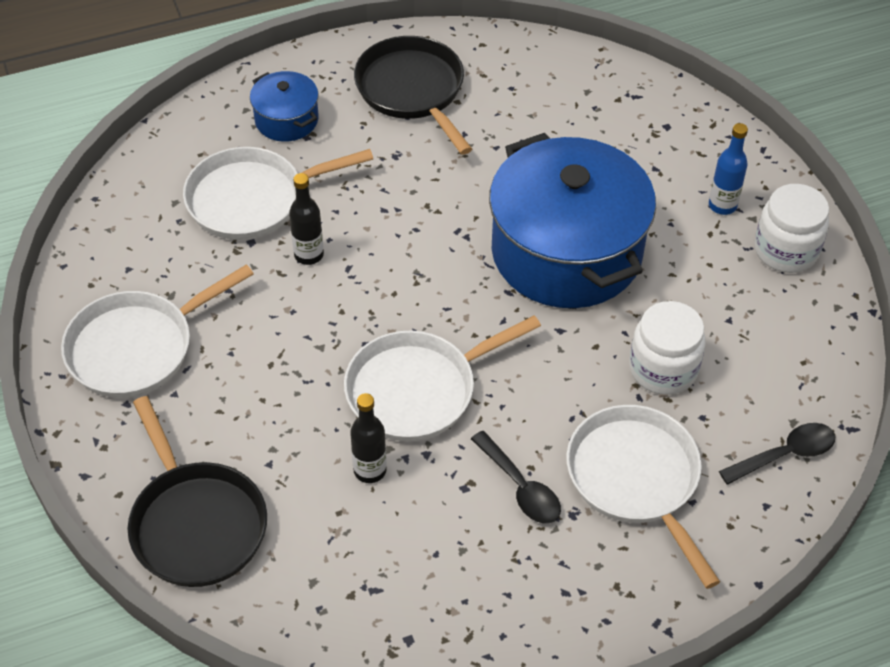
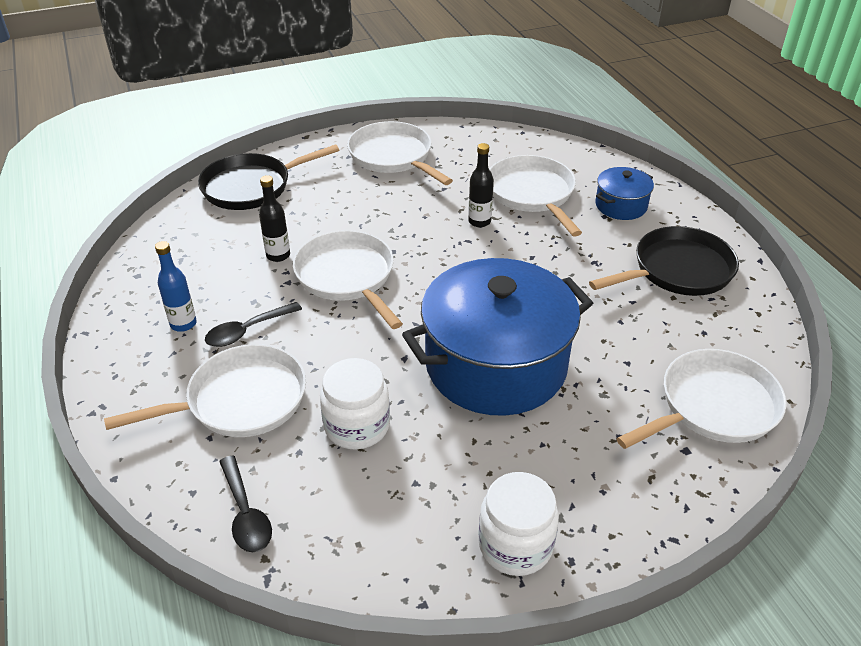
camera: 90 degrees right, 10 degrees down
blue bottle [709,123,748,215] -> blue bottle moved to [155,241,197,332]
none -> white pan [616,349,787,449]

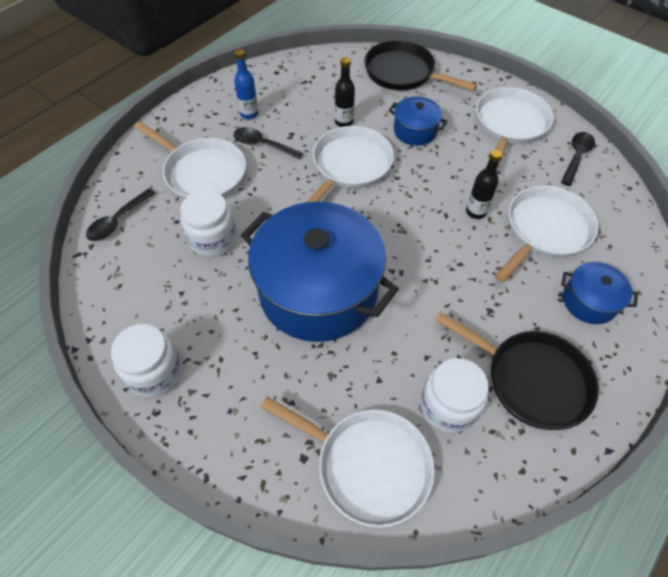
camera: 60 degrees right, 15 degrees up
none -> blue pot [389,97,448,146]
none -> white jar [421,358,489,433]
none -> black spoon [561,132,595,186]

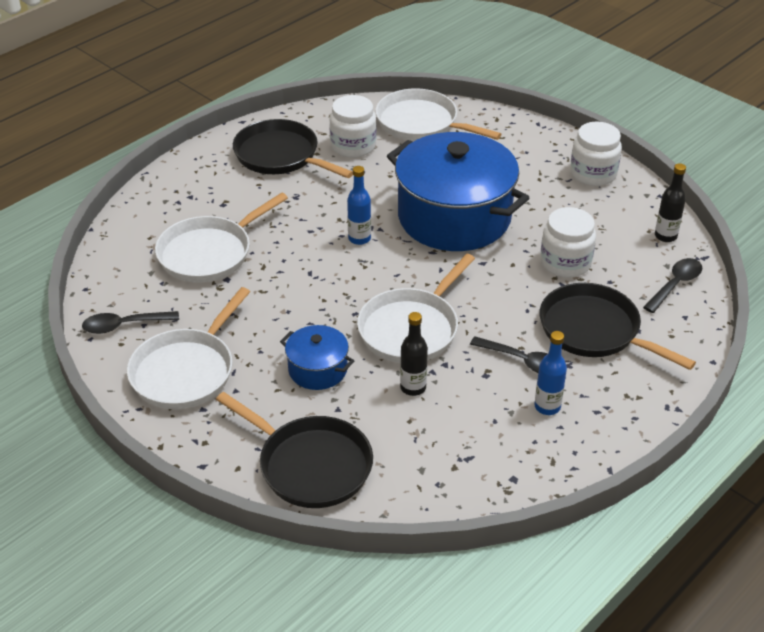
camera: 175 degrees left, 15 degrees down
white pan [134,121,246,199] -> black pan [540,283,696,370]
black bottle [466,150,502,219] -> black bottle moved to [655,163,686,242]
black spoon [561,132,595,186] -> black spoon turned 45 degrees clockwise [82,311,179,334]
blue pot [561,262,638,324] -> none
none -> blue bottle [347,166,371,245]

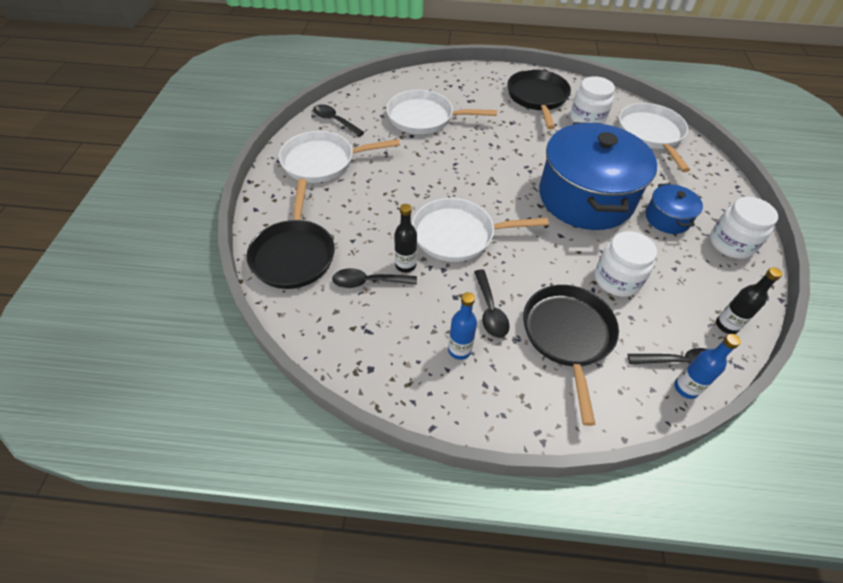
camera: 50 degrees right, 10 degrees up
blue pot [280,325,354,390] -> blue pot moved to [646,183,703,234]
blue bottle [347,166,371,245] -> blue bottle moved to [674,334,741,399]
none -> black spoon [332,268,417,288]

